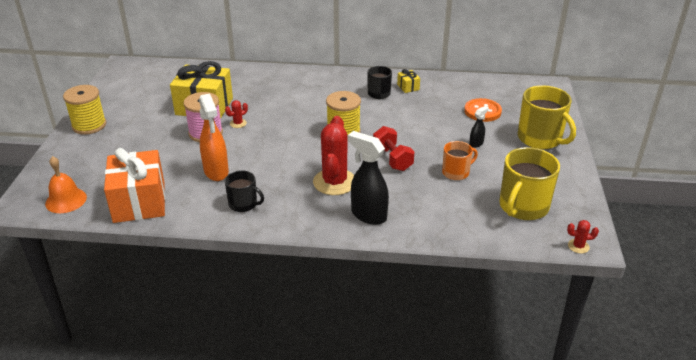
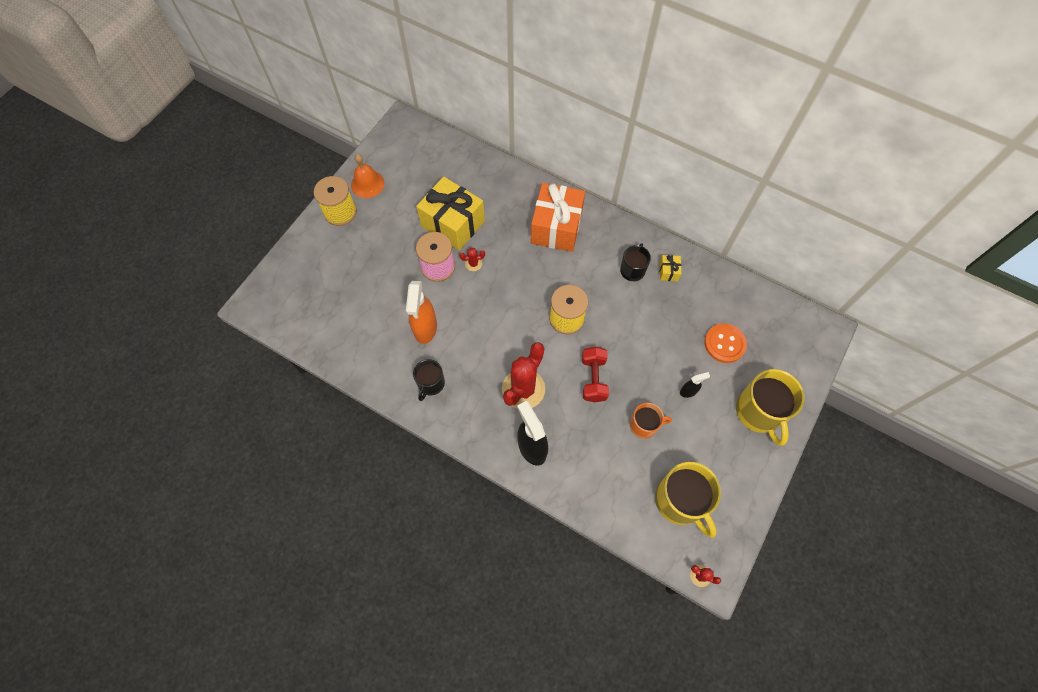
camera: 25 degrees right, 30 degrees up
orange bell [45,156,87,213] -> orange bell moved to [351,154,384,198]
orange gift [104,148,165,223] -> orange gift moved to [531,183,585,252]
black mug [225,170,264,212] -> black mug turned 60 degrees clockwise [413,359,445,401]
yellow mug [499,147,560,220] -> yellow mug turned 90 degrees counterclockwise [655,462,721,538]

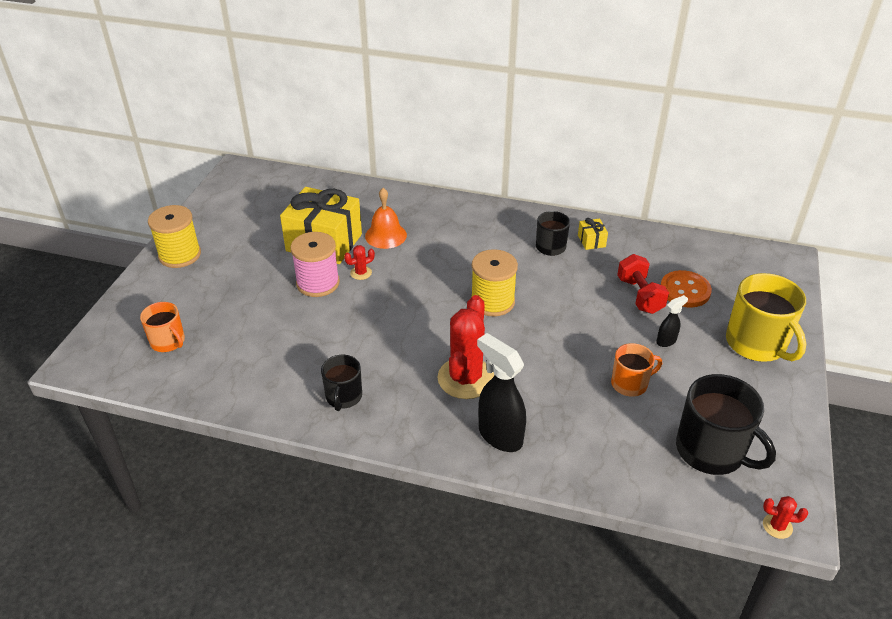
camera: 15 degrees left, 25 degrees down
orange bell [351,154,384,198] -> orange bell moved to [365,188,407,249]
orange spray bottle [406,281,437,344] -> none
orange gift [531,183,585,252] -> none
red dumbbell [582,347,609,402] -> red dumbbell moved to [617,254,669,314]
yellow mug [655,462,721,538] -> black mug [676,374,776,475]
none -> orange mug [140,302,185,352]

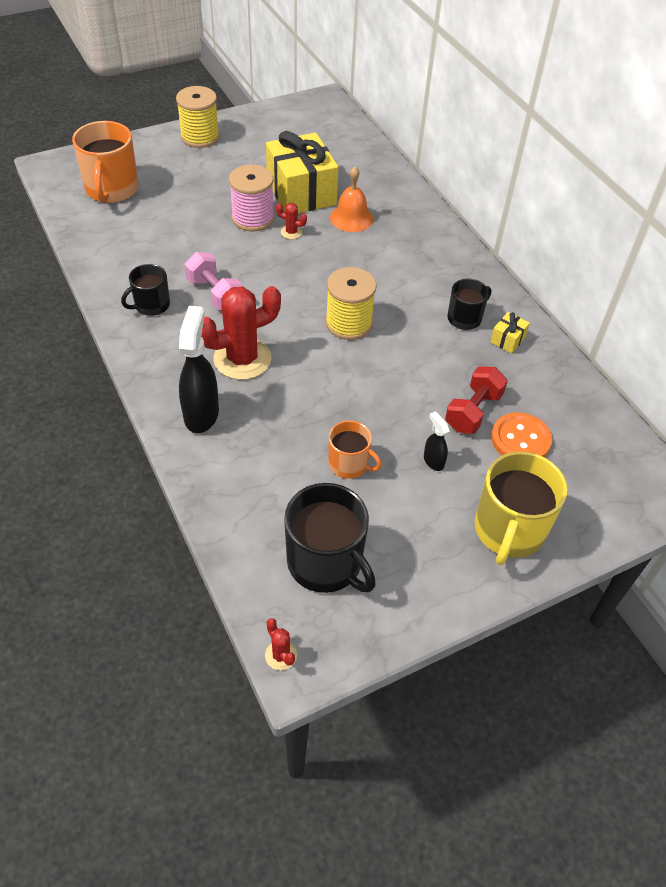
camera: 45 degrees right, 10 degrees up
orange mug [140,302,185,352] -> orange mug [72,121,139,203], size x1.73
black spray bottle [656,295,688,347] -> black spray bottle turned 135 degrees counterclockwise [424,411,450,471]
black mug [676,374,776,475] -> black mug turned 45 degrees counterclockwise [284,483,376,593]
none -> pink dumbbell [184,252,243,310]

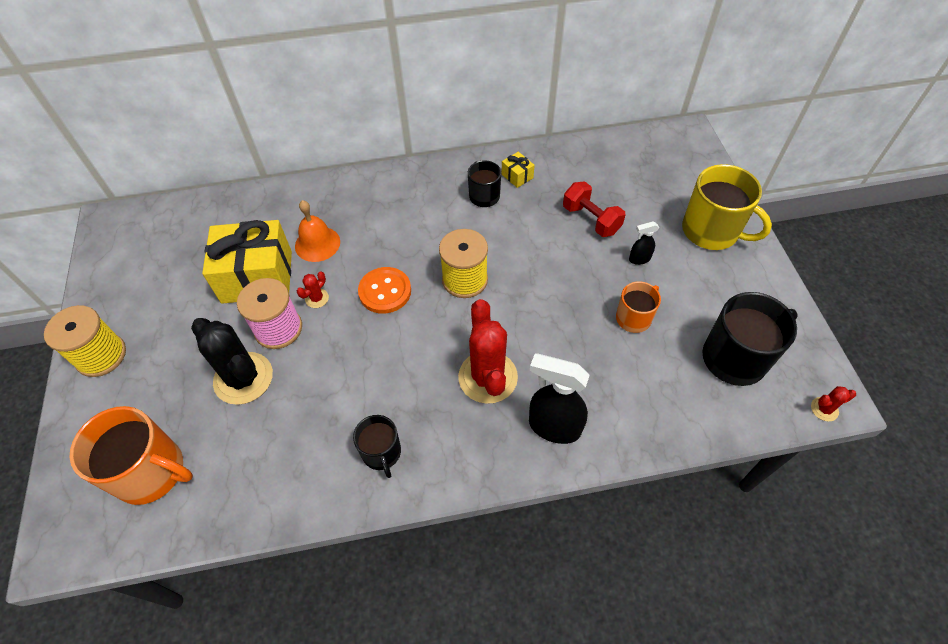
camera: 70 degrees left, 5 degrees up
pink dumbbell [184,252,243,310] -> none
orange button [491,412,552,457] -> orange button moved to [358,267,411,314]
none -> black cactus [191,318,273,405]

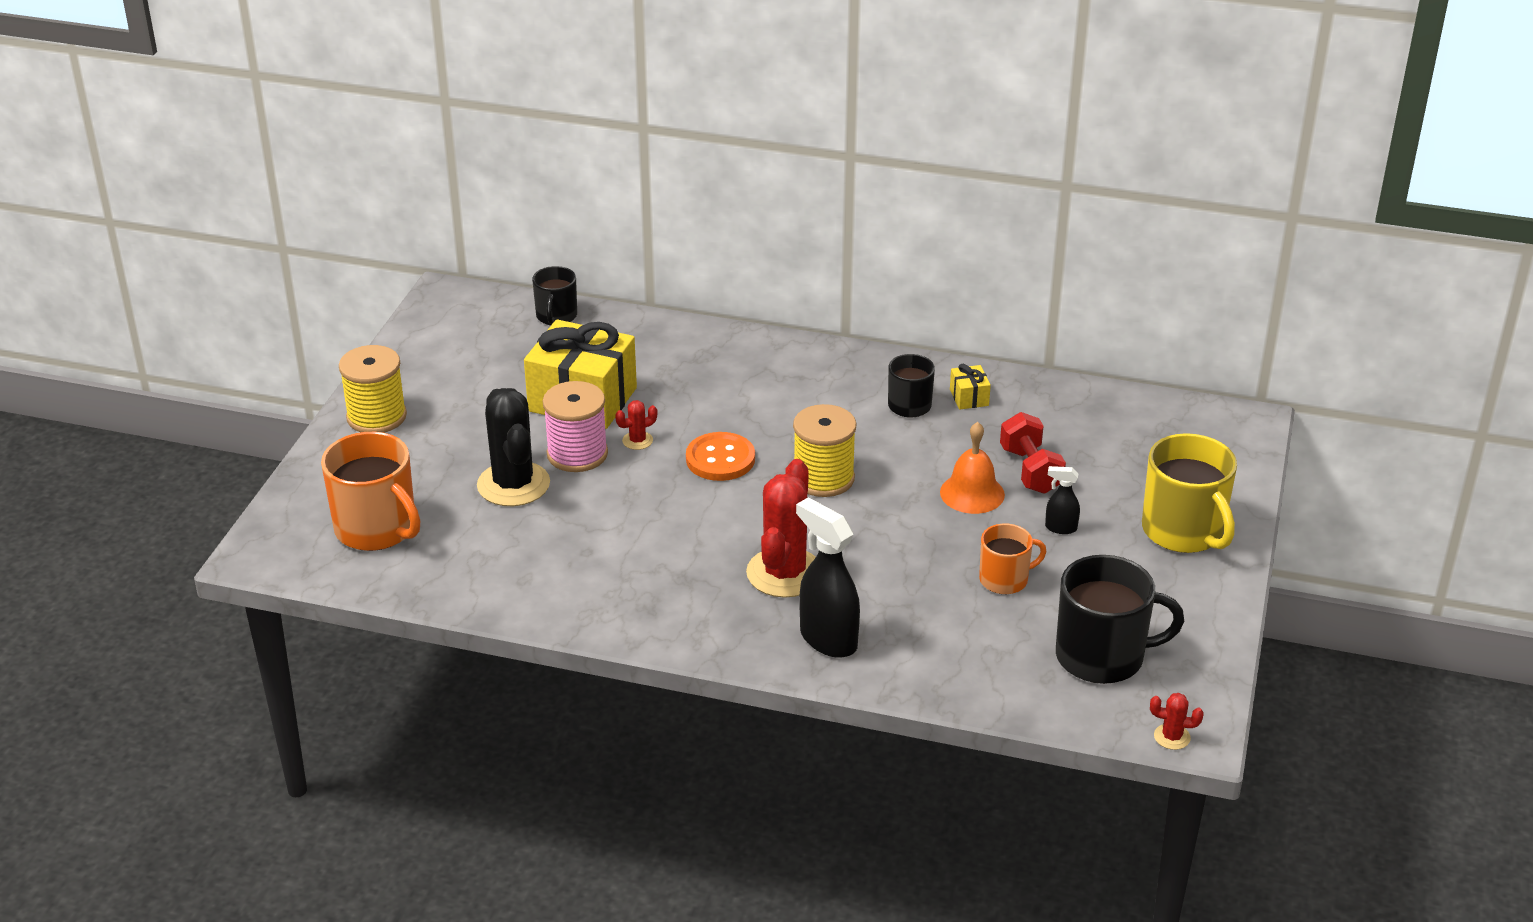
camera: 25 degrees right, 20 degrees down
orange bell [295,200,340,262] -> orange bell moved to [940,422,1005,514]
black mug [353,415,401,478] -> black mug moved to [532,266,577,325]

